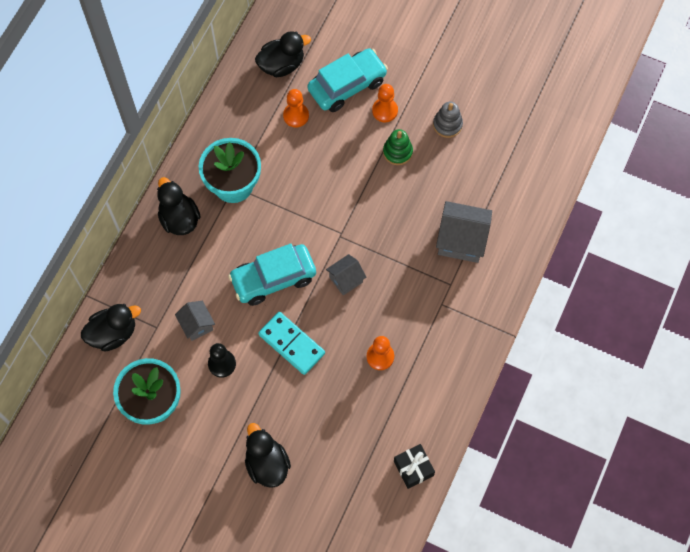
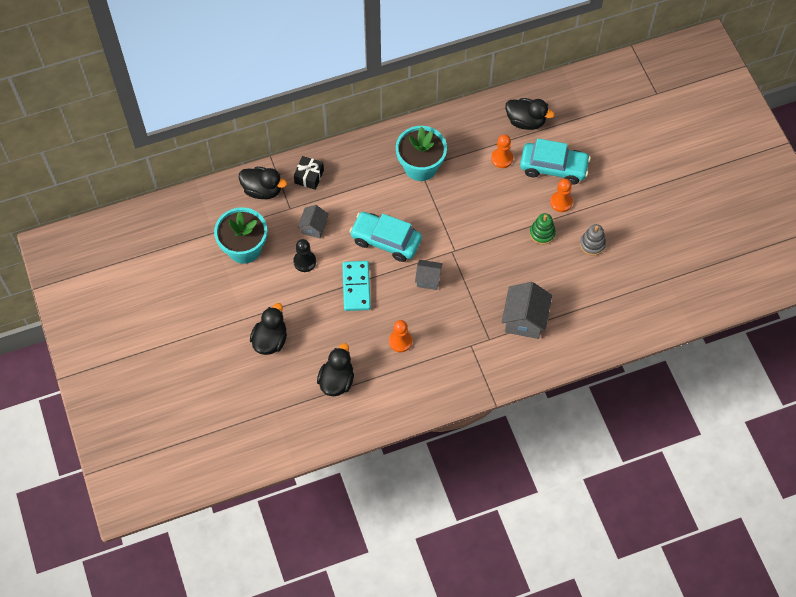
camera: 45 degrees right, 5 degrees down
black duck [157,177,201,235] -> black duck moved to [317,343,354,396]
black gift [394,444,435,489] -> black gift moved to [294,156,324,190]
grey house [436,201,492,263] -> grey house turned 45 degrees clockwise [502,282,552,339]

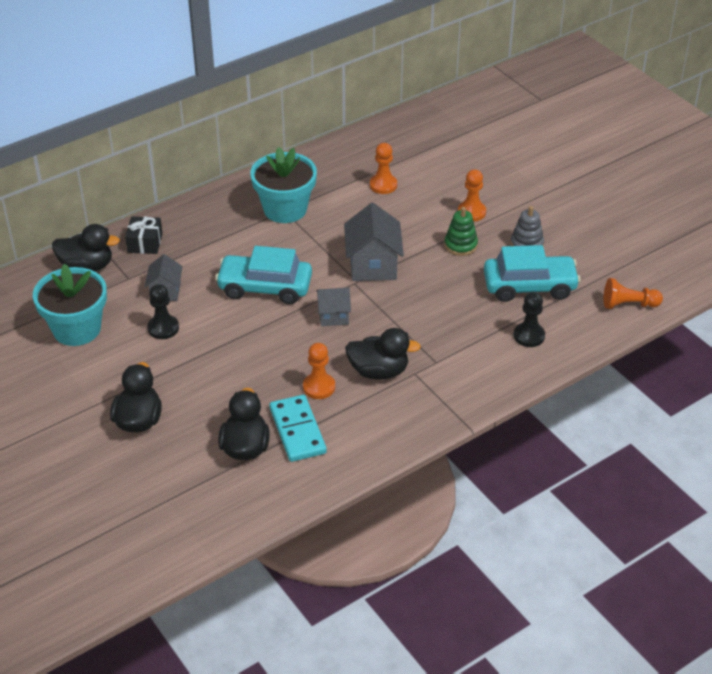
camera: 15 degrees left, 20 degrees down
turquoise domino [342,261,371,311] -> turquoise domino moved to [270,395,327,462]
grey house [502,282,552,339] -> grey house moved to [344,203,404,281]
black duck [505,98,555,130] -> black duck moved to [345,328,421,379]
turquoise car [520,139,591,185] -> turquoise car moved to [484,245,581,302]
none -> black pawn [514,292,545,347]
none -> orange pawn [604,278,663,309]

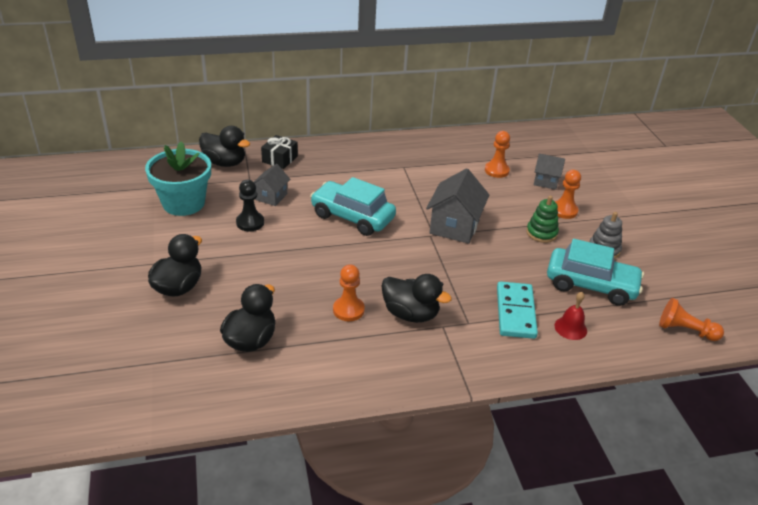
camera: 20 degrees right, 5 degrees down
turquoise flower pot [250,147,317,223] -> none
turquoise domino [270,395,327,462] -> turquoise domino moved to [497,281,538,339]
grey house [316,288,351,326] -> grey house moved to [534,154,565,190]
black pawn [514,292,545,347] -> red bell [554,292,587,340]

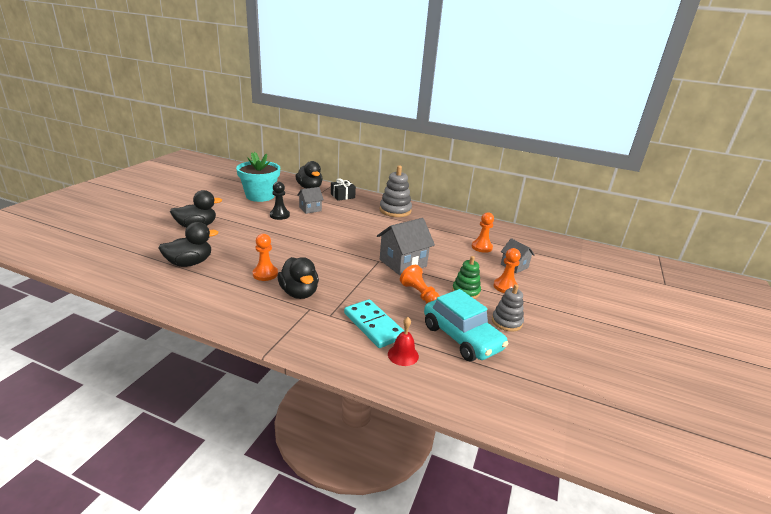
camera: 35 degrees right, 10 degrees down
turquoise car [310,177,396,236] -> none
turquoise domino [497,281,538,339] -> turquoise domino turned 75 degrees counterclockwise [344,299,404,348]
orange pawn [659,298,724,341] -> orange pawn moved to [400,265,439,303]
none -> grey stacking toy [380,165,412,217]

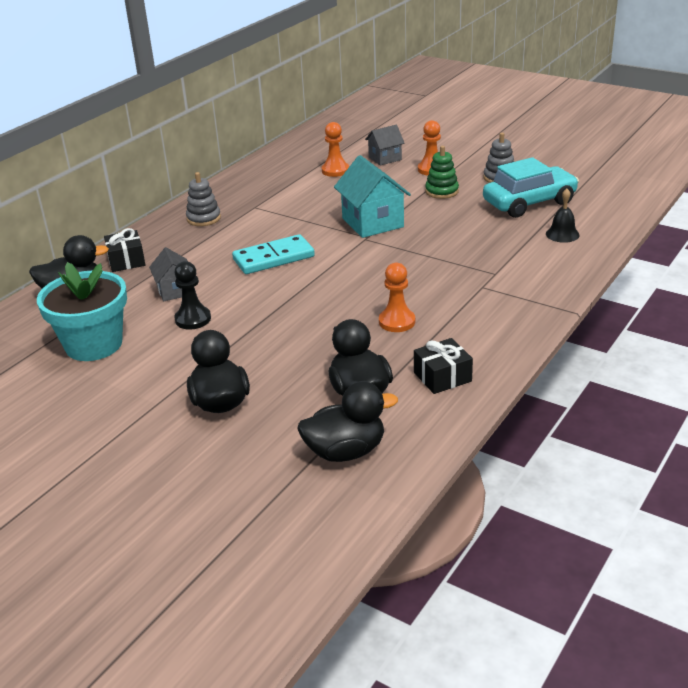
camera: 75 degrees left, 5 degrees up
black duck [278,257,319,299] -> black duck moved to [298,381,398,462]
turquoise domino [344,299,404,348] -> turquoise domino moved to [232,234,315,274]
grey house [377,218,435,275] -> turquoise house [334,155,411,238]
grey stacking toy [380,165,412,217] -> grey stacking toy [186,172,221,226], size x0.65
red bell [388,317,419,366] -> black bell [546,189,580,243]
orange pawn [400,265,439,303] -> none
none -> black gift [414,338,473,394]

